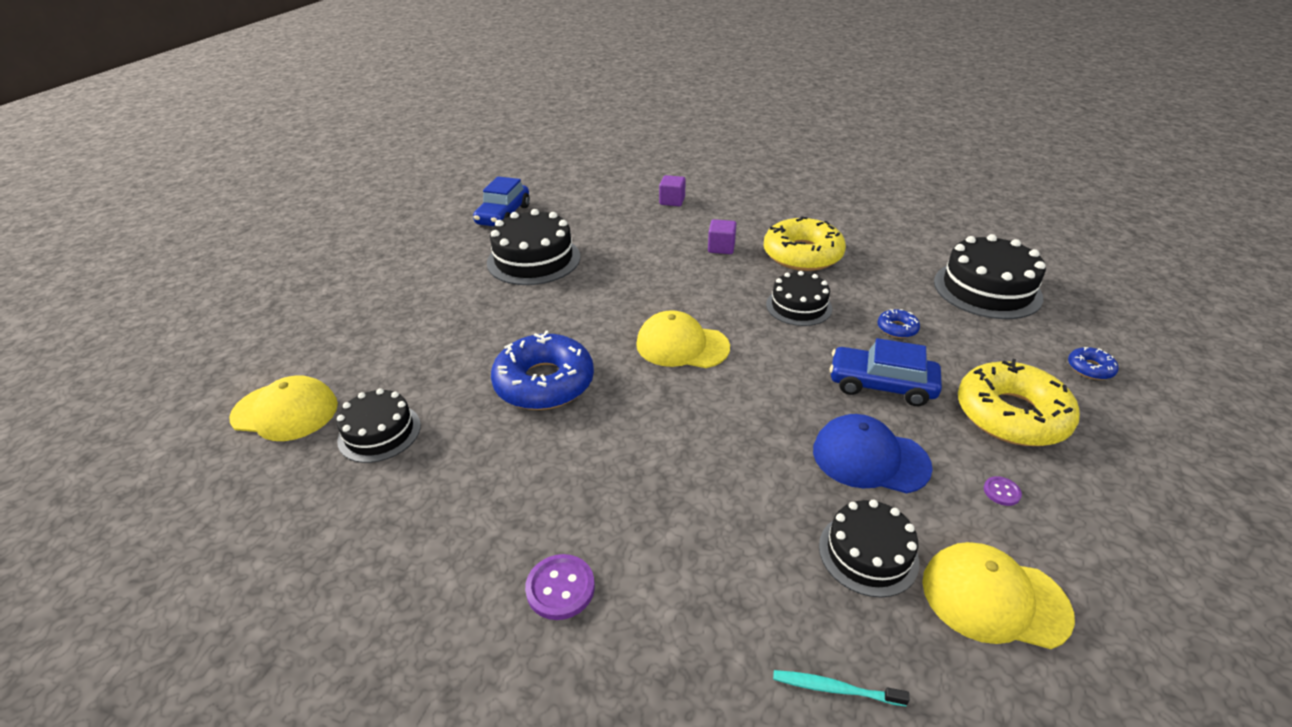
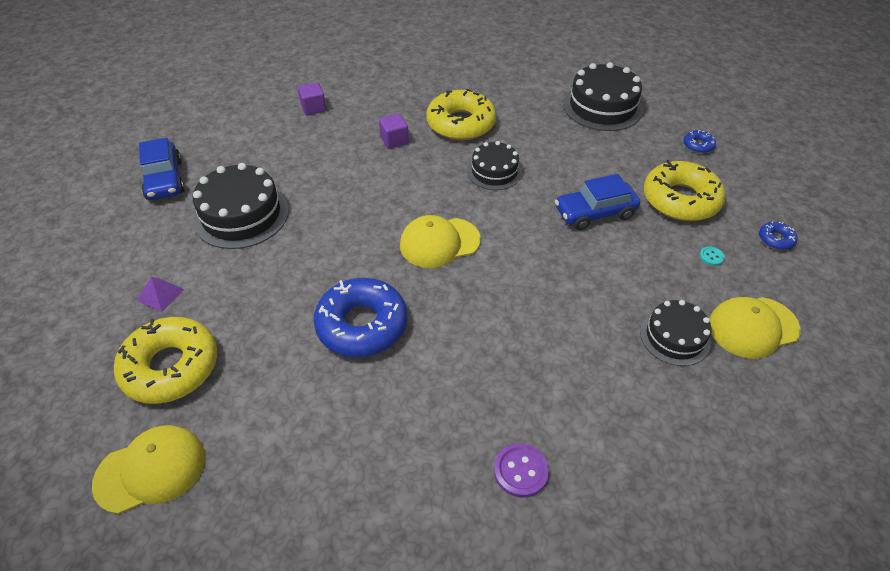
camera: 35 degrees left, 10 degrees up
black cake [336,388,421,463] -> none
turquoise toothbrush [773,670,910,706] -> none
blue cap [813,414,933,493] -> none
blue donut [878,309,920,338] -> blue donut moved to [759,221,798,250]
purple button [984,476,1022,506] -> turquoise button [700,246,725,266]
none -> yellow donut [114,317,217,404]
none -> purple pyramid [136,277,184,312]

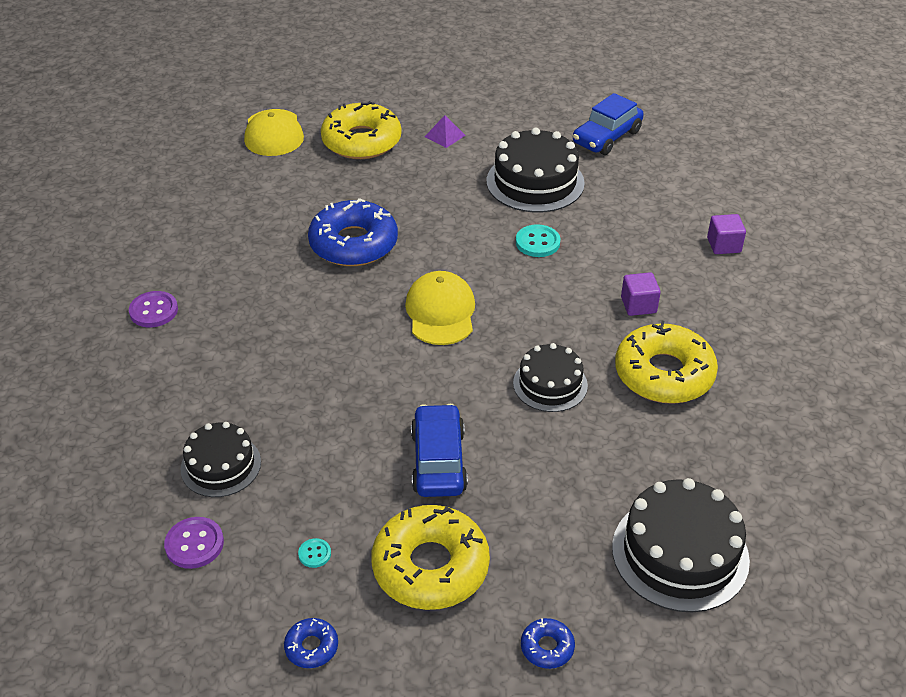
camera: 105 degrees right, 5 degrees down
blue car [139,138,185,200] -> blue car turned 45 degrees counterclockwise [573,93,644,155]
yellow cap [709,297,801,359] -> purple button [164,517,224,569]
none -> turquoise button [516,224,560,257]

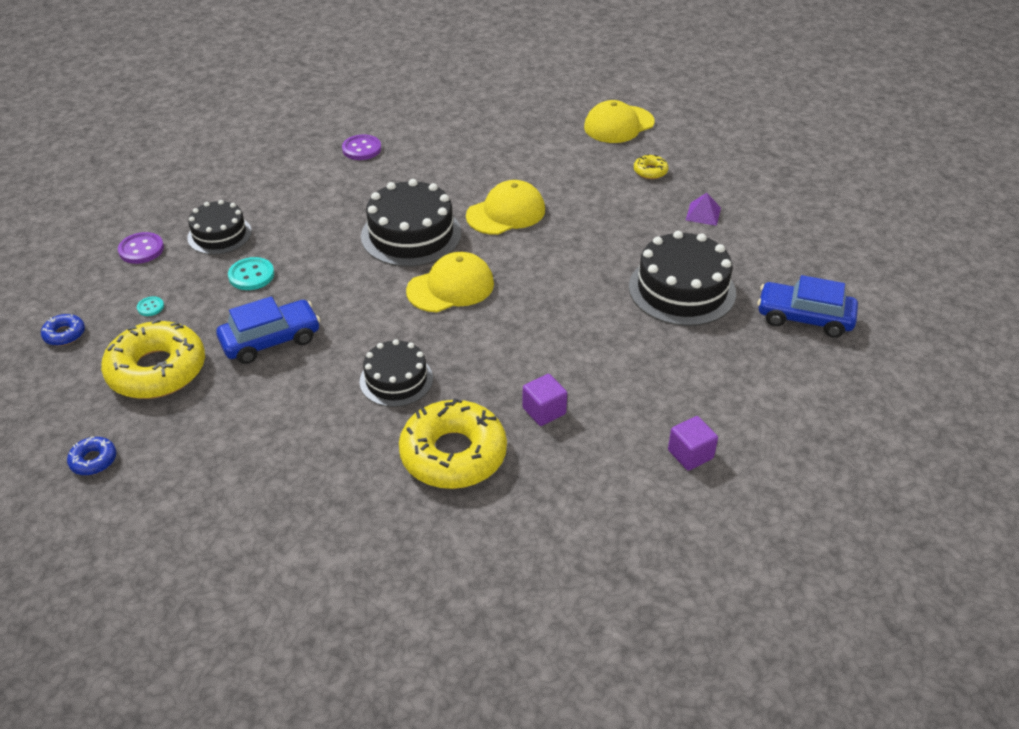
camera: 65 degrees right, 0 degrees up
blue donut [308,198,398,266] -> yellow cap [466,180,545,235]
yellow donut [321,101,401,159] -> yellow donut [634,154,668,179], size x0.43
turquoise button [516,224,560,257] -> turquoise button moved to [228,257,274,290]
black cake [612,478,750,612] -> black cake moved to [361,179,462,267]

